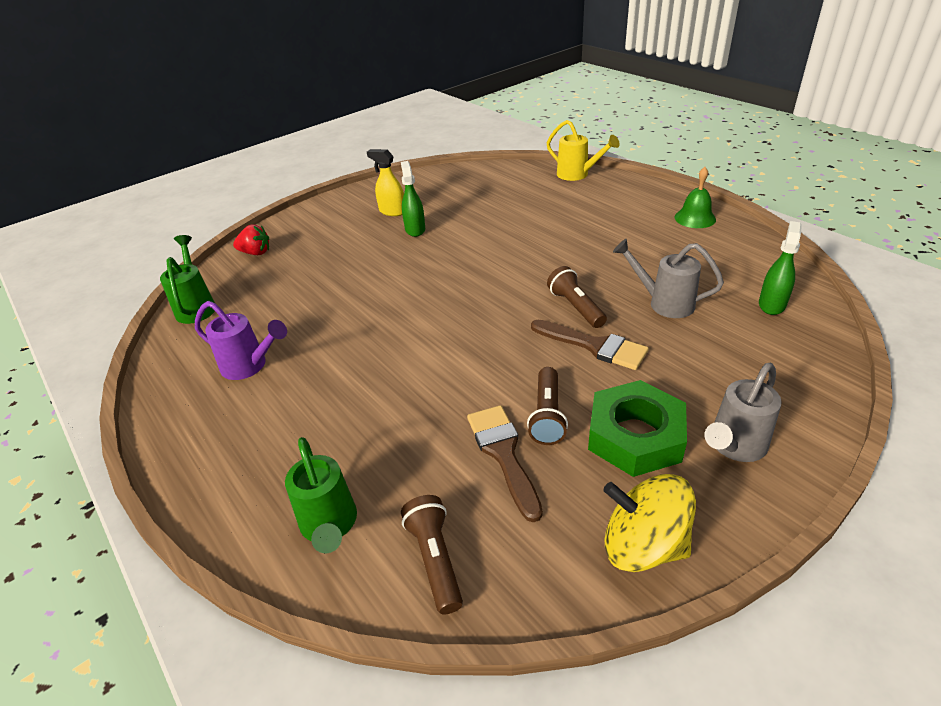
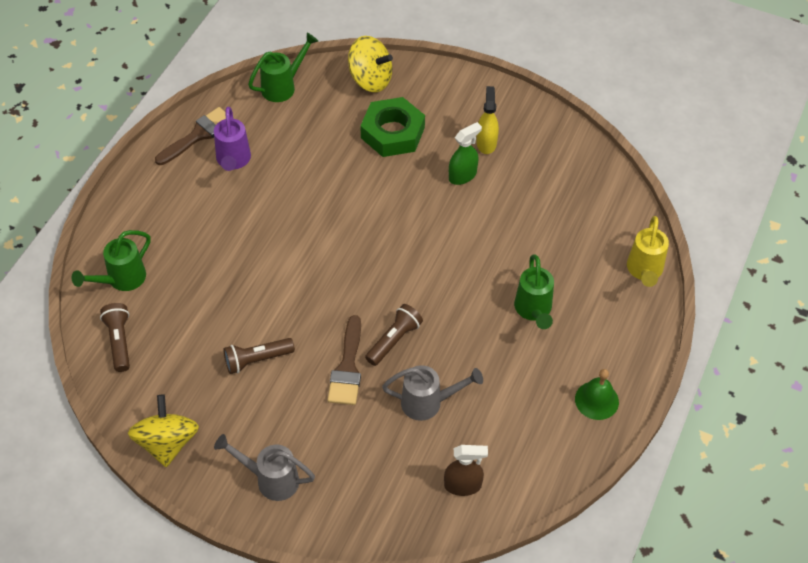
camera: 60 degrees right, 15 degrees up
red strawberry [233,224,269,255] -> yellow spinning top [348,36,393,92]
brown flashlight [401,495,463,615] -> brown flashlight turned 60 degrees counterclockwise [100,303,130,372]
brown brush [467,405,543,522] -> brown brush moved to [155,107,226,165]
green nut [588,380,687,477] -> green nut moved to [360,97,425,157]
grey watering can [613,239,724,318] -> grey watering can turned 90 degrees clockwise [382,365,483,421]
green spray bottle [759,221,802,315] -> brown spray bottle [444,445,488,496]
none -> green watering can [514,254,554,329]

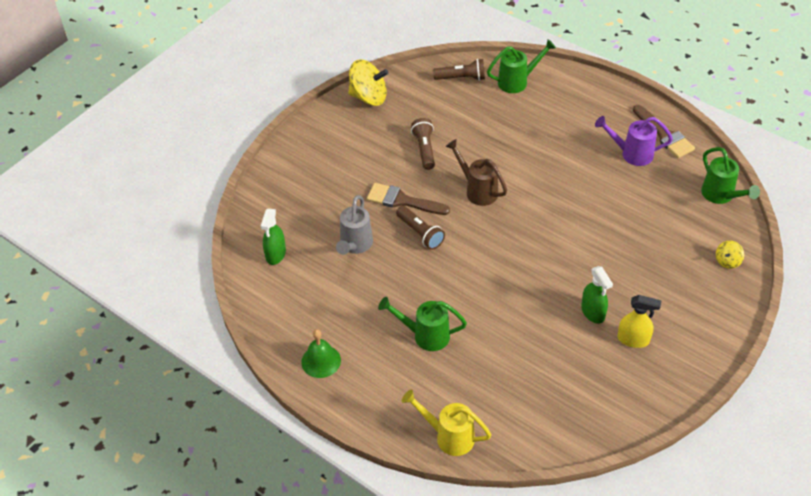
camera: 105 degrees right, 5 degrees down
green watering can [71,230,151,291] -> green watering can turned 105 degrees clockwise [487,39,556,93]
grey watering can [214,434,315,501] -> none
yellow spinning top [348,36,393,92] -> yellow spinning top [716,240,744,269], size x0.49
green nut [360,97,425,157] -> none
brown spray bottle [444,445,488,496] -> green spray bottle [261,209,286,265]
none -> brown watering can [445,139,507,206]

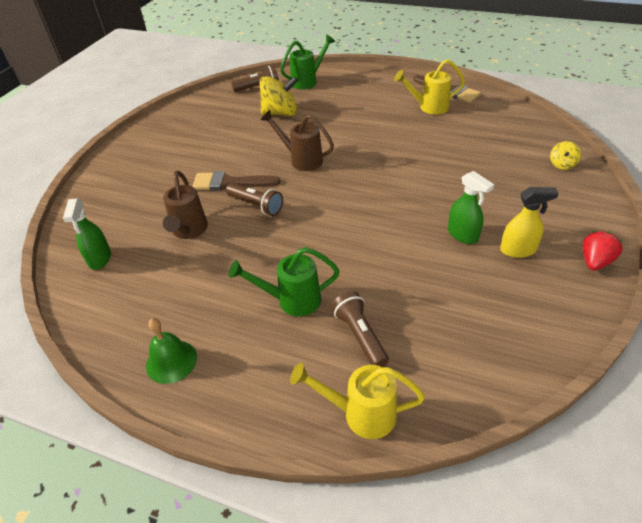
camera: 15 degrees left, 5 degrees down
grey watering can [336,195,373,255] -> brown watering can [163,171,208,239]
yellow spinning top [348,60,389,106] -> yellow spinning top moved to [260,76,298,116]
brown flashlight [411,118,435,170] -> brown flashlight moved to [332,291,389,367]
purple watering can [595,116,673,166] -> yellow watering can [394,59,465,115]
green watering can [701,147,760,204] -> none
none -> red strawberry [583,231,623,271]

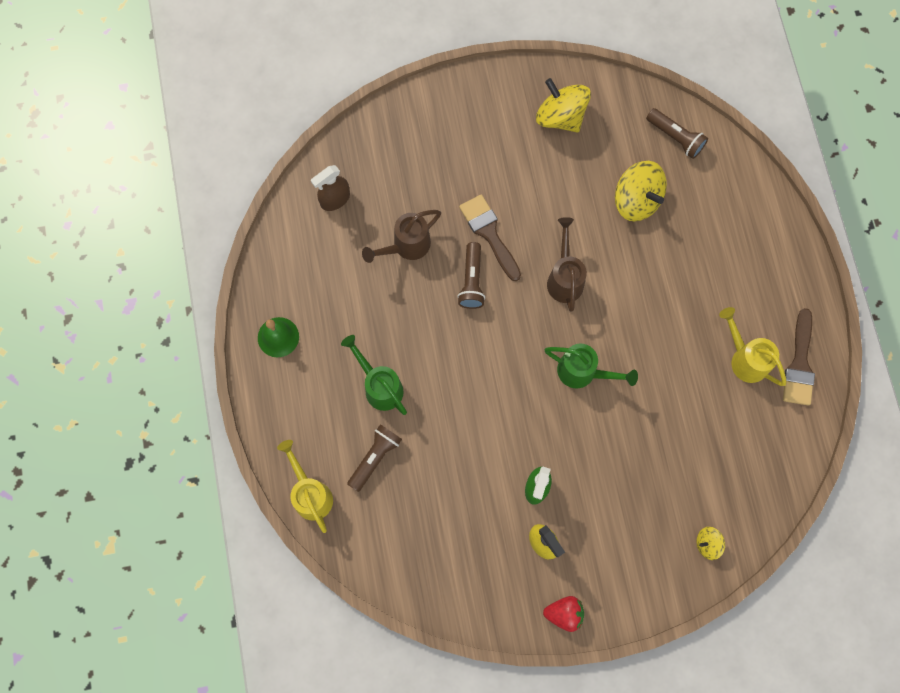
camera: 55 degrees right, 30 degrees up
green spray bottle [63,199,111,270] -> brown spray bottle [311,165,350,211]
green watering can [280,34,335,89] -> green watering can moved to [545,344,638,388]
none -> yellow spinning top [536,78,591,132]

